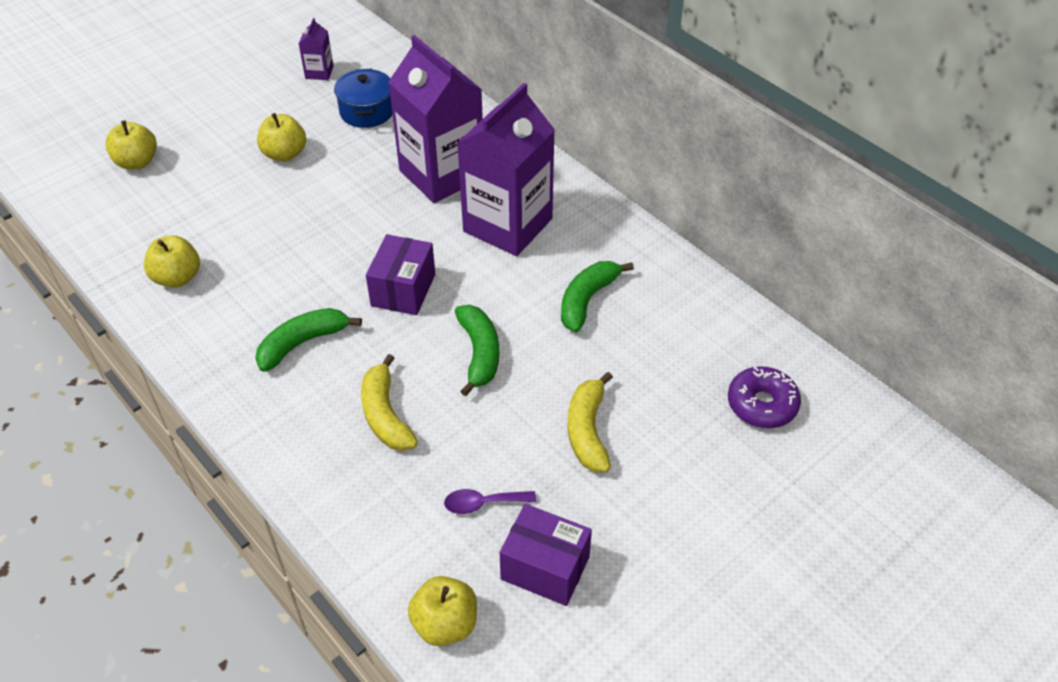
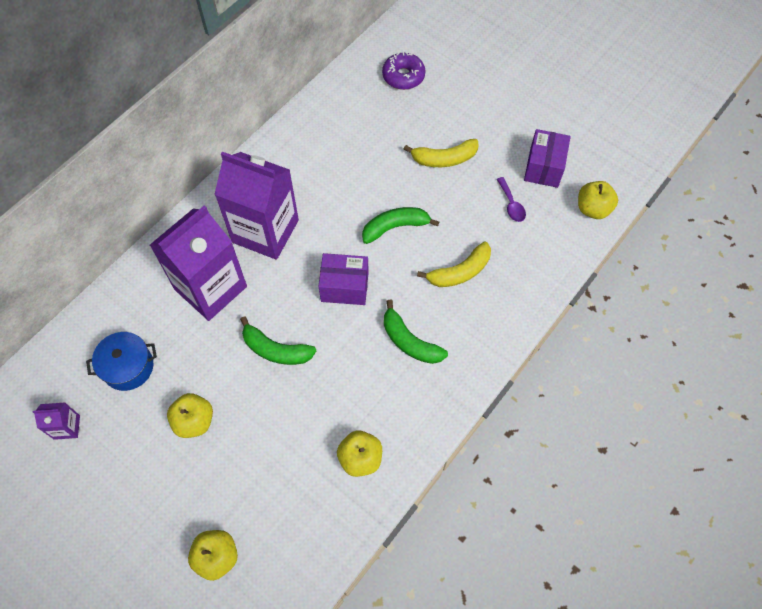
camera: 100 degrees left, 15 degrees up
green banana [561,261,634,333] -> green banana moved to [240,316,316,365]

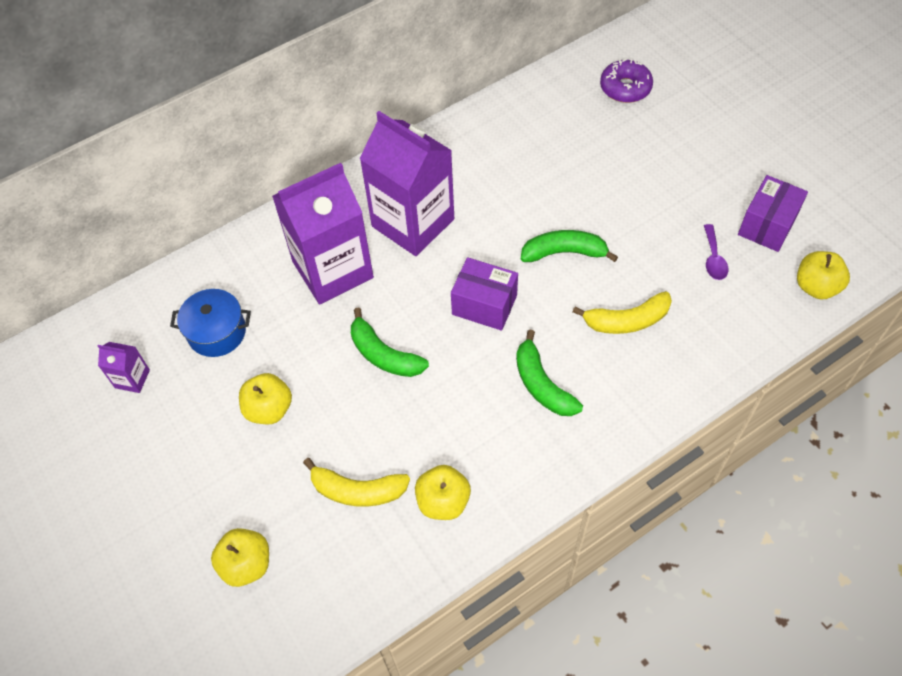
camera: 20 degrees right, 5 degrees down
yellow banana [404,139,479,167] -> yellow banana moved to [303,458,410,507]

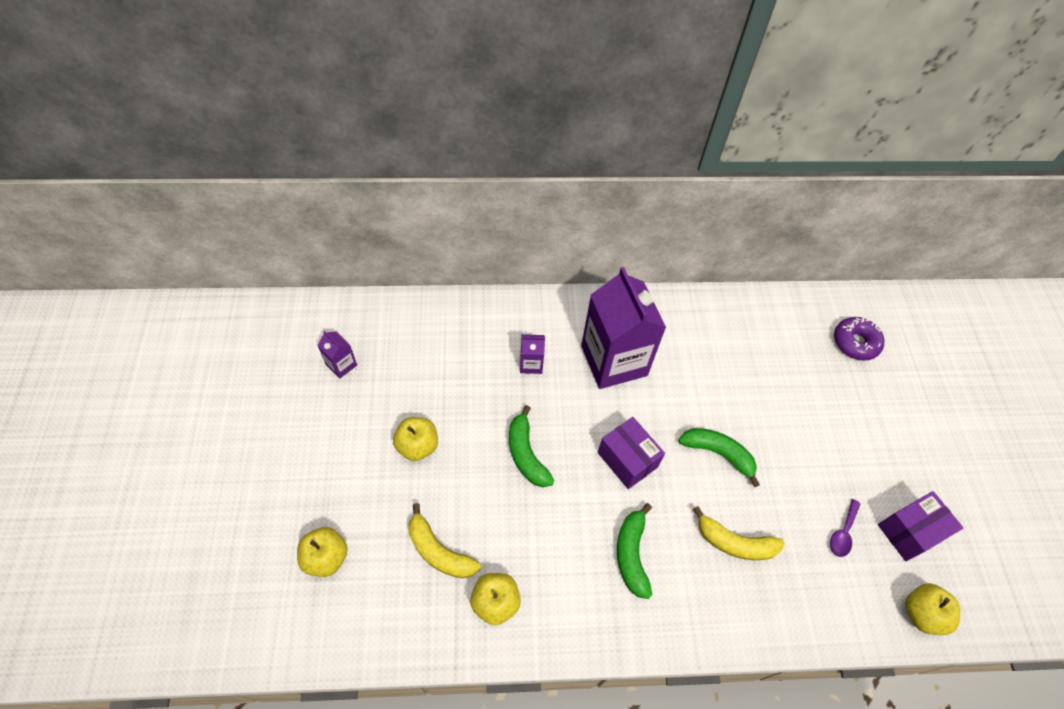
camera: 25 degrees right, 0 degrees up
blue pot [170,289,251,357] -> none
purple carton [272,163,374,304] -> purple carton [520,334,545,374], size x0.42

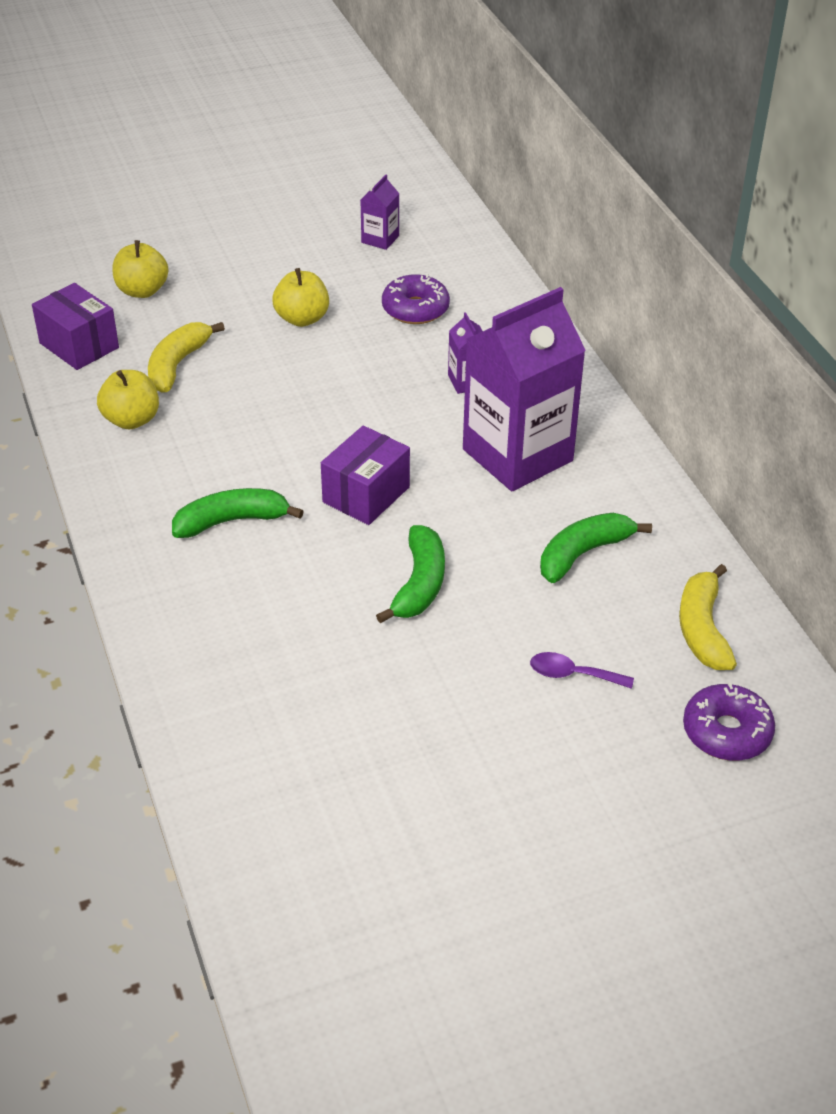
camera: 75 degrees right, 15 degrees down
green banana [509,405,554,487] -> green banana moved to [540,513,652,583]
yellow banana [693,506,784,560] -> yellow banana moved to [679,564,737,670]
purple spoon [830,499,860,557] -> purple spoon moved to [530,652,634,689]
purple box [878,491,963,561] -> purple box moved to [32,283,119,370]
yellow apple [905,583,960,635] -> none
none -> purple donut [382,274,450,324]

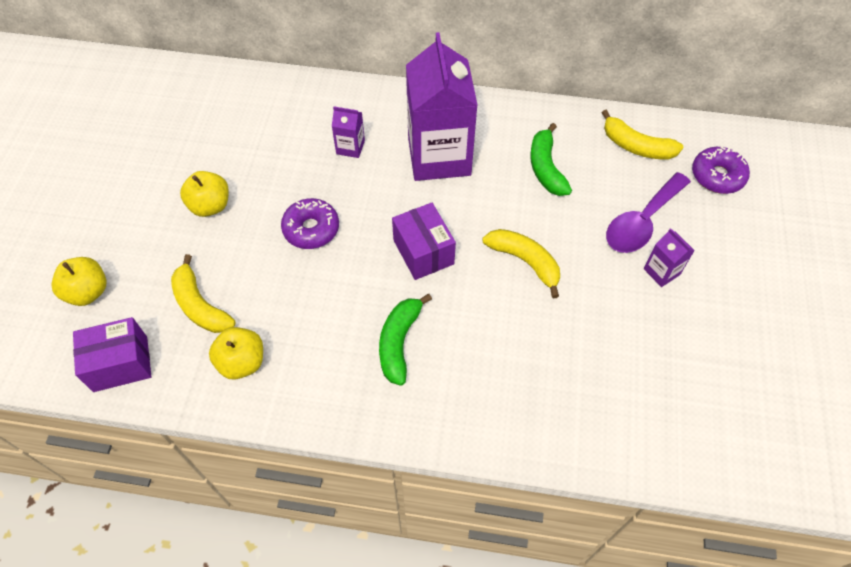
camera: 60 degrees left, 15 degrees up
purple carton [361,175,399,250] -> purple carton moved to [644,228,695,287]
green banana [376,525,445,623] -> yellow banana [482,229,560,298]
purple donut [382,274,450,324] -> purple donut moved to [281,198,339,249]
purple spoon [530,652,634,689] -> purple spoon [606,172,691,253], size x1.88

